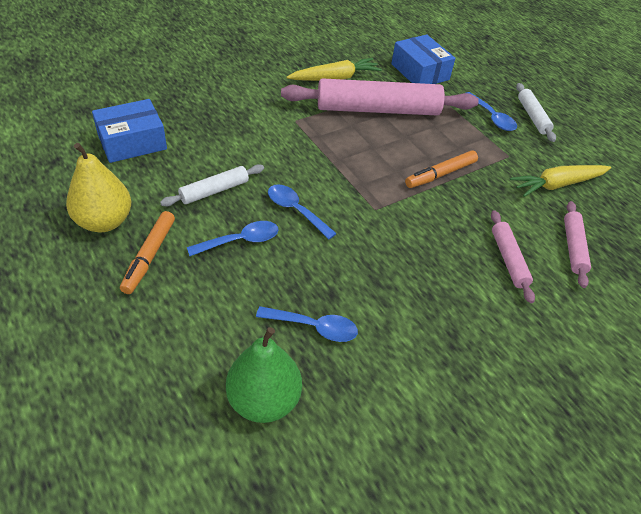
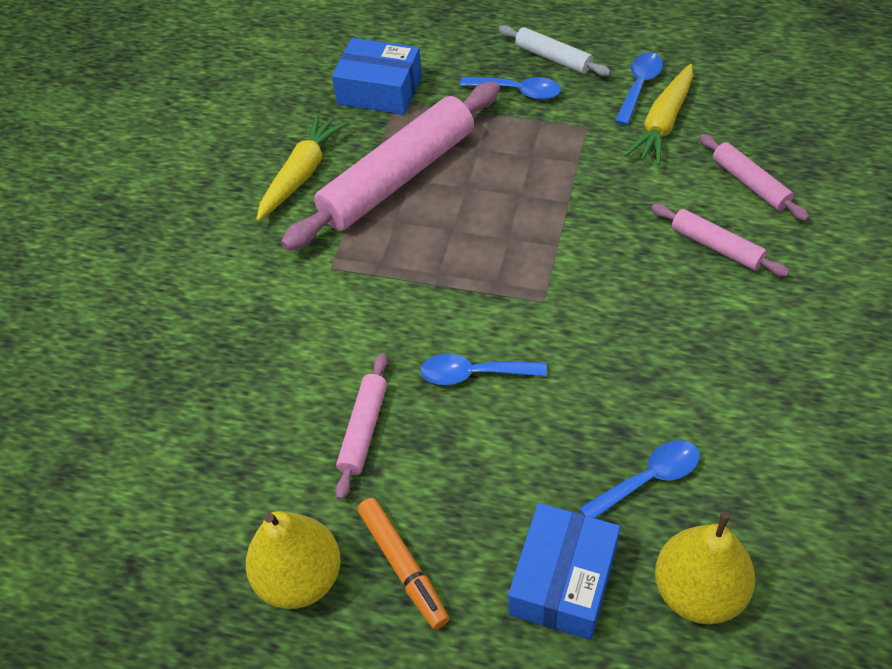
camera: 35 degrees left, 5 degrees up
blue box [92,99,167,163] -> blue box moved to [508,503,620,640]
white rolling pin [160,164,264,206] -> pink rolling pin [335,353,387,500]
blue spoon [187,221,279,256] -> blue spoon moved to [615,52,663,125]
green pear [226,327,302,423] -> yellow pear [655,512,755,624]
orange marker [405,150,478,188] -> none

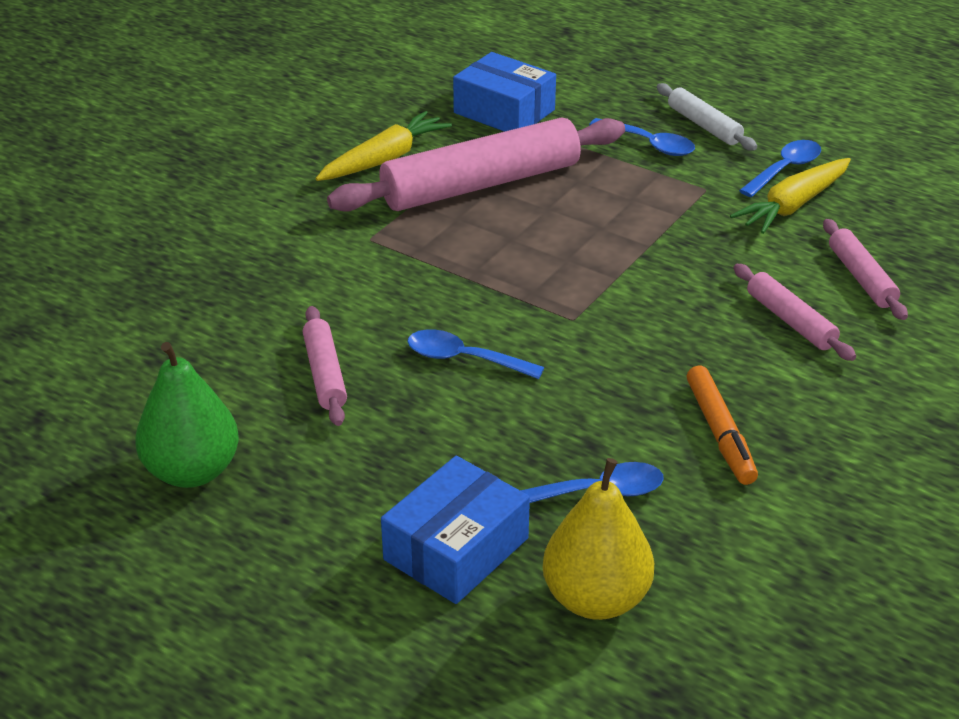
camera: 15 degrees right, 15 degrees down
yellow pear [246,511,341,609] -> green pear [135,342,239,488]
pink rolling pin [335,353,387,500] -> pink rolling pin turned 45 degrees counterclockwise [303,306,347,426]
orange marker [357,498,449,629] -> orange marker moved to [687,366,758,485]

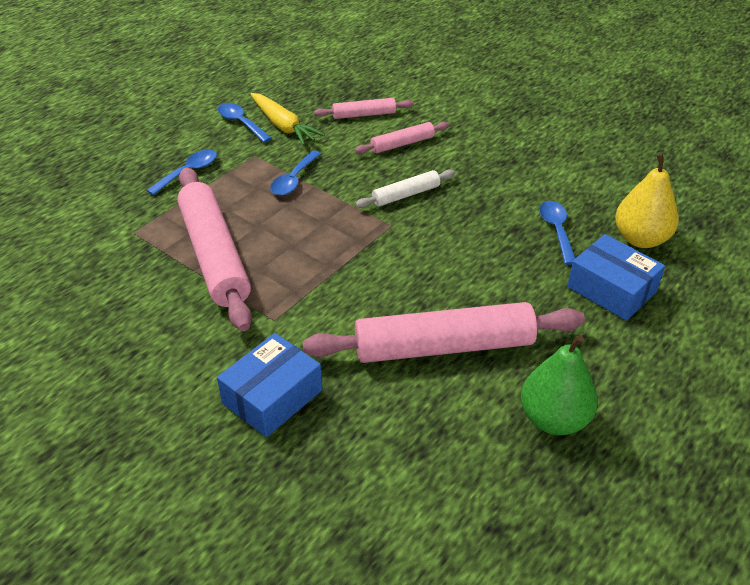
camera: 85 degrees left, 5 degrees up
pink rolling pin [303,306,347,426] -> pink rolling pin [303,302,585,363], size x2.06
yellow carrot [315,111,452,181] -> none
blue spoon [407,329,544,379] -> blue spoon moved to [270,151,321,196]
blue box [453,52,556,132] -> blue box moved to [217,333,322,437]
white rolling pin [657,83,757,151] -> white rolling pin moved to [355,169,455,208]
orange marker [687,366,758,485] -> none

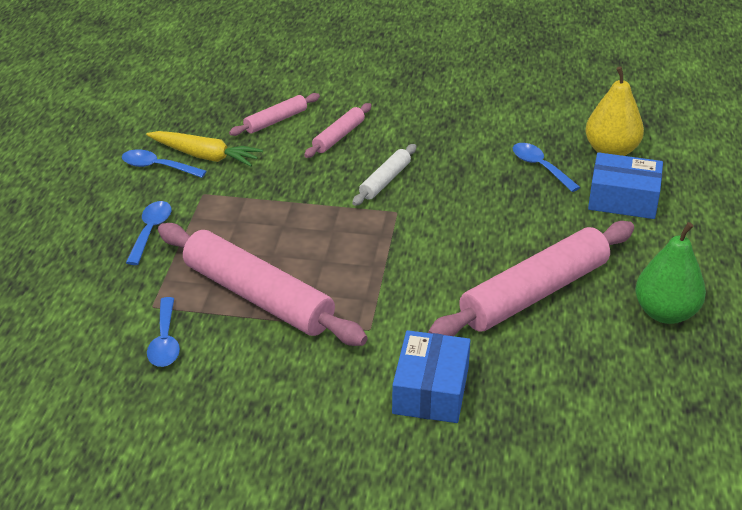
camera: 30 degrees left, 5 degrees down
blue spoon [270,151,321,196] -> blue spoon moved to [147,297,180,367]

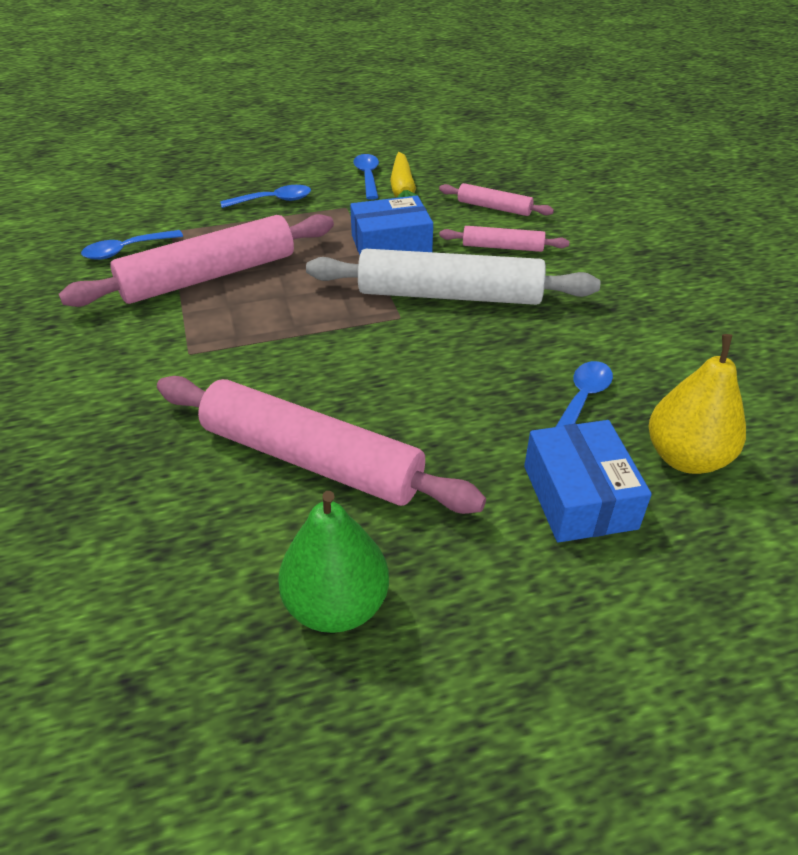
camera: 65 degrees right, 5 degrees up
pink rolling pin [158,223,367,346] -> pink rolling pin turned 45 degrees clockwise [59,214,334,307]
white rolling pin [352,144,416,206] -> white rolling pin [306,249,601,305], size x2.06
blue box [392,330,471,423] -> blue box moved to [350,196,433,255]

